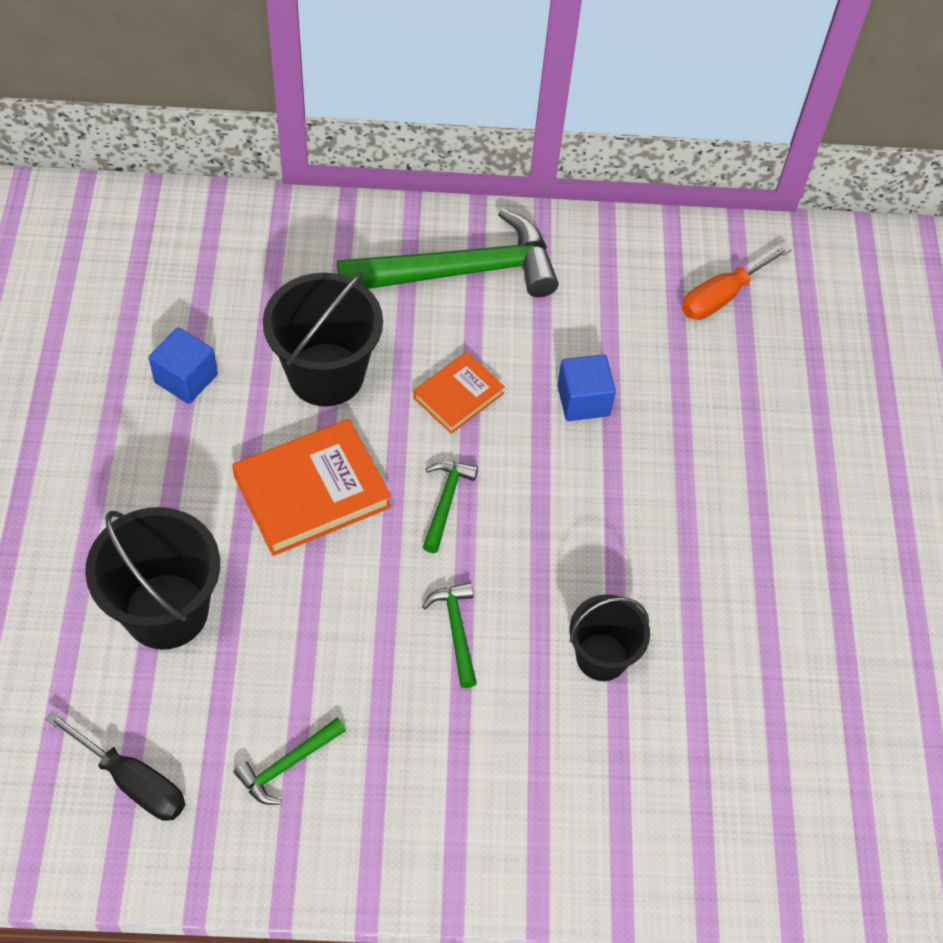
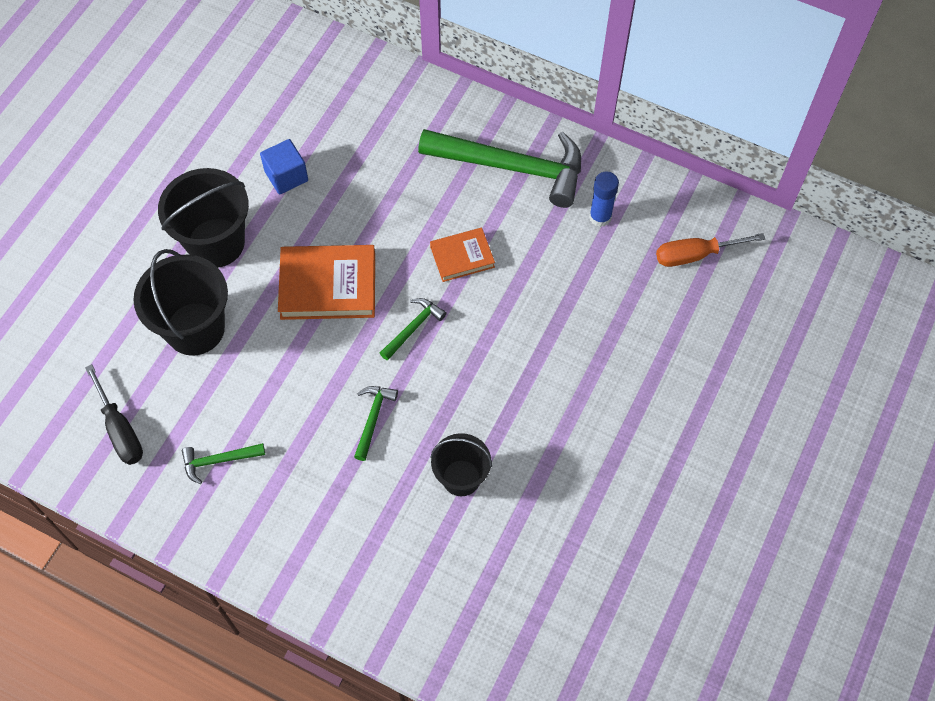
camera: 30 degrees right, 5 degrees up
black bucket [263,272,383,406] -> black bucket moved to [158,168,249,268]
blue cube [557,354,616,421] -> none
none -> blue glue stick [589,171,619,227]

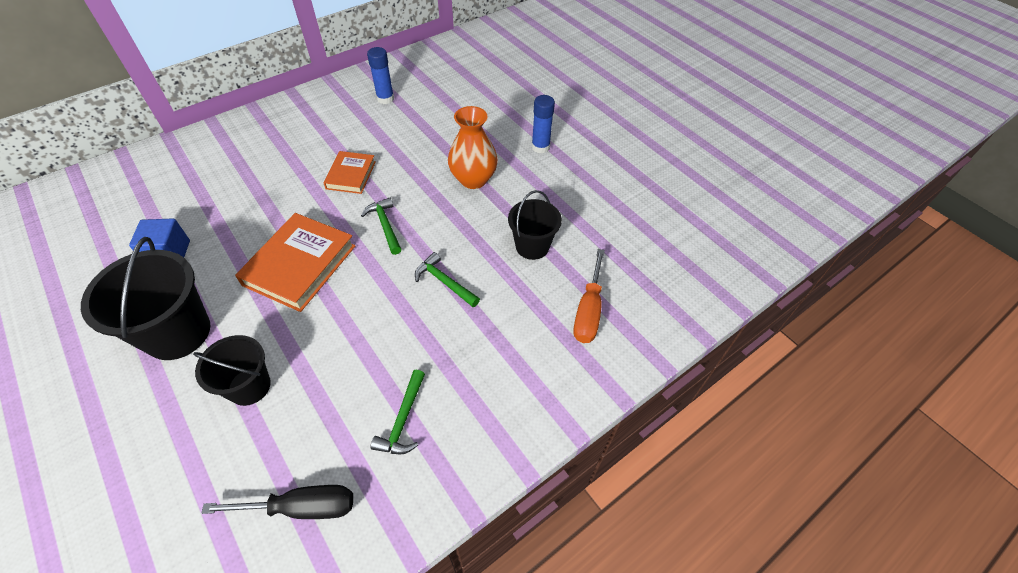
camera: 65 degrees left, 10 degrees down
black bucket [133,249,228,356] -> black bucket [193,335,271,406], size x0.62
green hammer [418,129,581,208] -> none
orange screwdriver [656,233,765,267] -> orange screwdriver moved to [573,249,605,343]
none -> orange vase [448,106,498,189]
none -> blue glue stick [532,95,555,154]

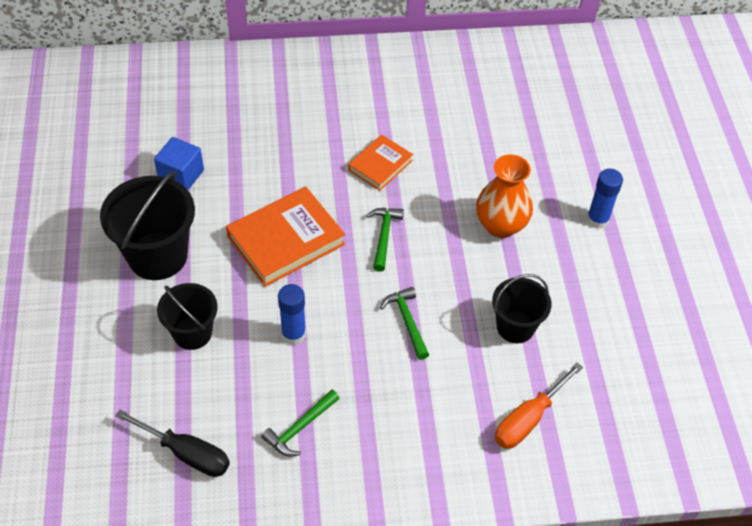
camera: 30 degrees right, 0 degrees up
blue glue stick [367,47,394,104] -> blue glue stick moved to [278,284,306,345]

